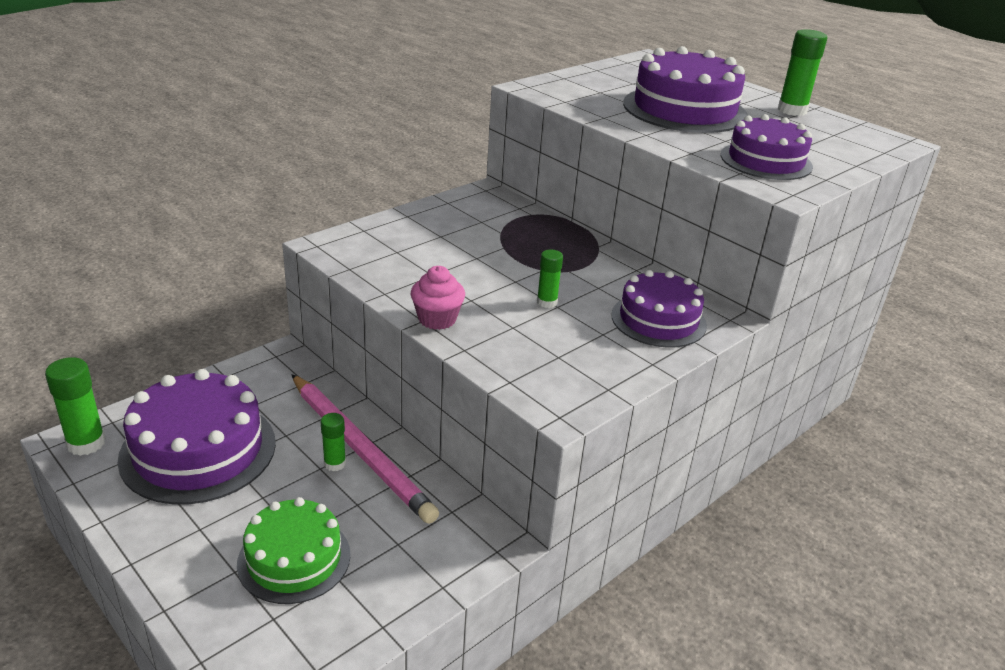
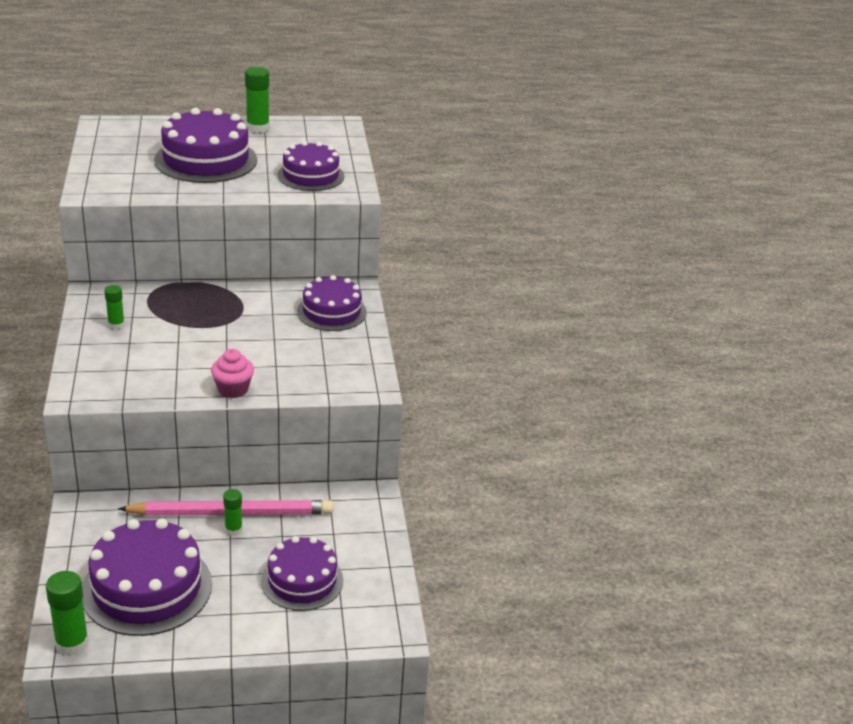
camera: 55 degrees left, 0 degrees up
green cake [237,497,351,604] -> purple cake [261,536,343,611]
green glue stick [537,249,563,308] -> green glue stick moved to [104,285,125,330]

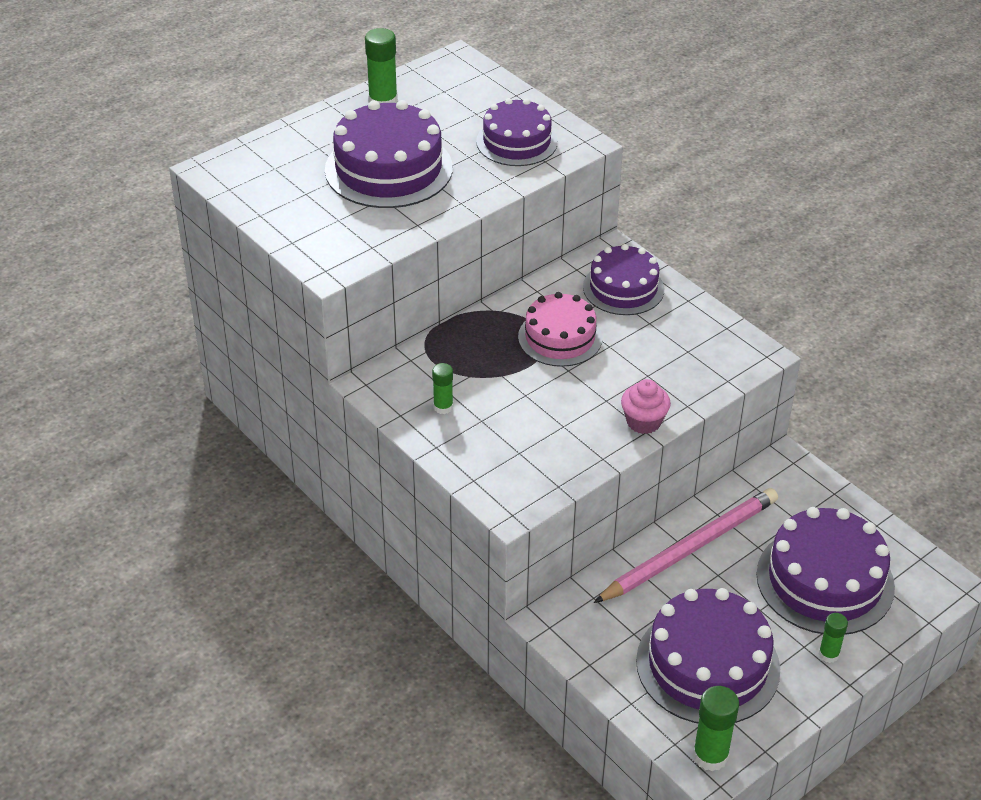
camera: 30 degrees left, 10 degrees up
green glue stick [223,489,243,536] -> green glue stick moved to [819,613,848,663]
purple cake [261,536,343,611] -> purple cake [756,507,895,635], size x1.54
none -> pink cake [518,292,602,367]

